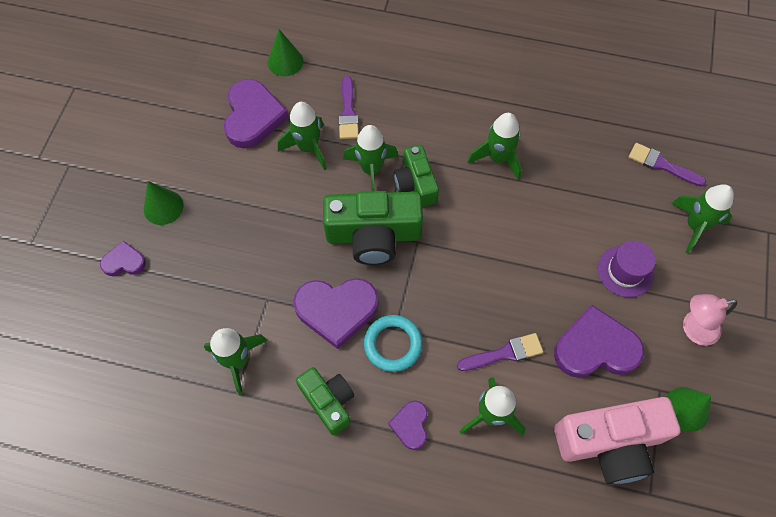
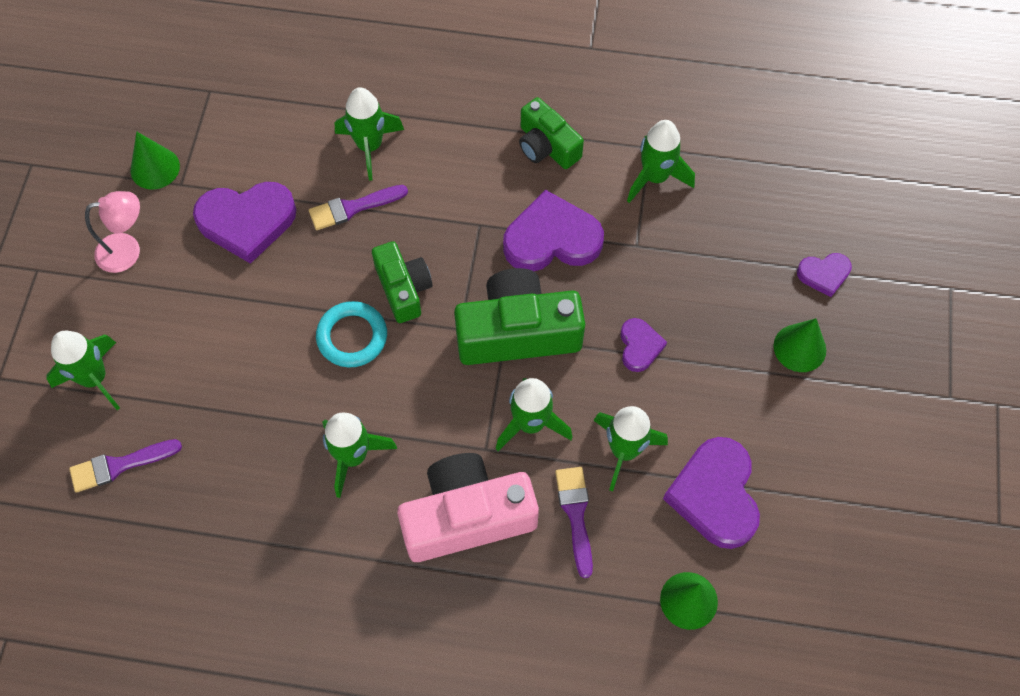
camera: 175 degrees right, 0 degrees up
turquoise ring [364,315,423,372] -> turquoise ring moved to [316,301,387,367]
purple heart [388,401,428,450] -> purple heart moved to [620,318,667,372]
green camera [394,145,439,207] -> green camera moved to [372,241,432,323]
pink camera [554,397,681,484] -> pink camera moved to [397,453,539,562]
purple hat [598,241,656,298] -> none
purple brush [629,143,706,186] -> purple brush turned 135 degrees clockwise [69,439,182,493]

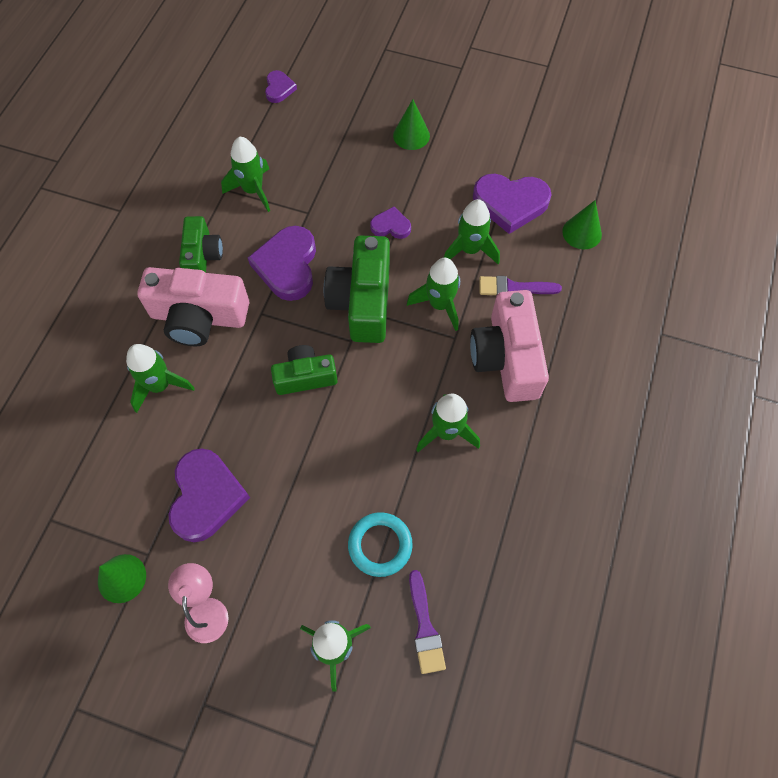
camera: 80 degrees left, 0 degrees up
purple brush [309,185,408,230] -> none
turquoise ring [316,301,387,367] -> turquoise ring moved to [348,512,413,577]
green camera [519,97,584,169] -> green camera turned 60 degrees counterclockwise [179,216,223,273]
purple heart [797,253,852,297] -> purple heart moved to [265,70,297,103]
none -> pink camera [138,267,250,346]

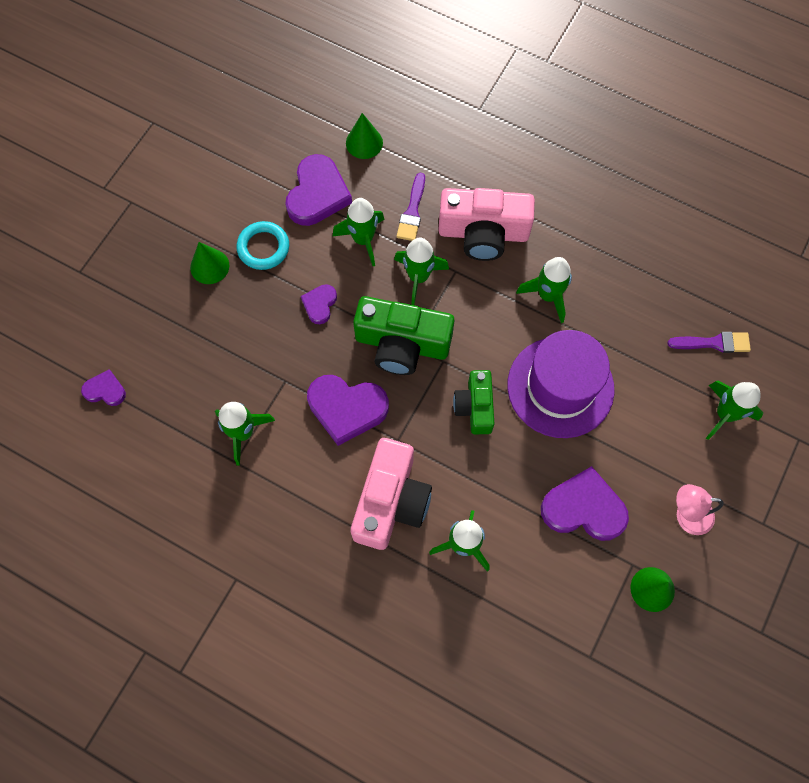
camera: 80 degrees left, 5 degrees up
green camera [179,216,223,273] -> none
turquoise ring [348,512,413,577] -> turquoise ring moved to [236,221,289,270]
none -> purple hat [507,330,614,438]

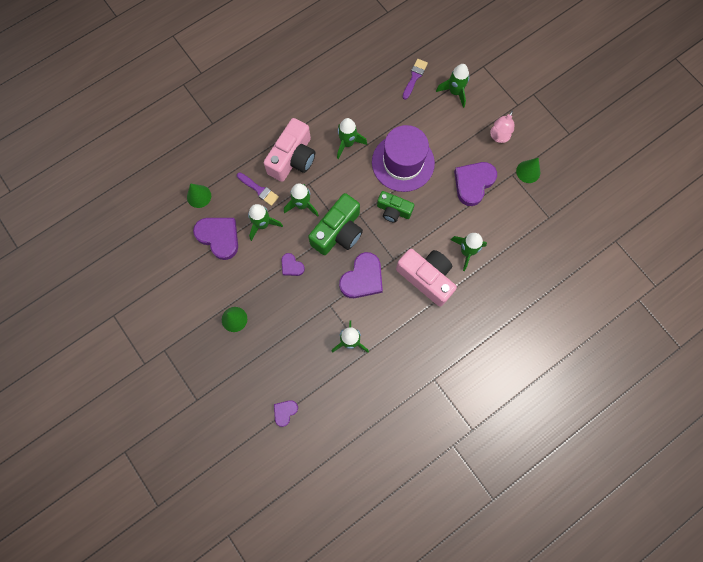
camera: 65 degrees left, 5 degrees up
turquoise ring [236,221,289,270] -> none

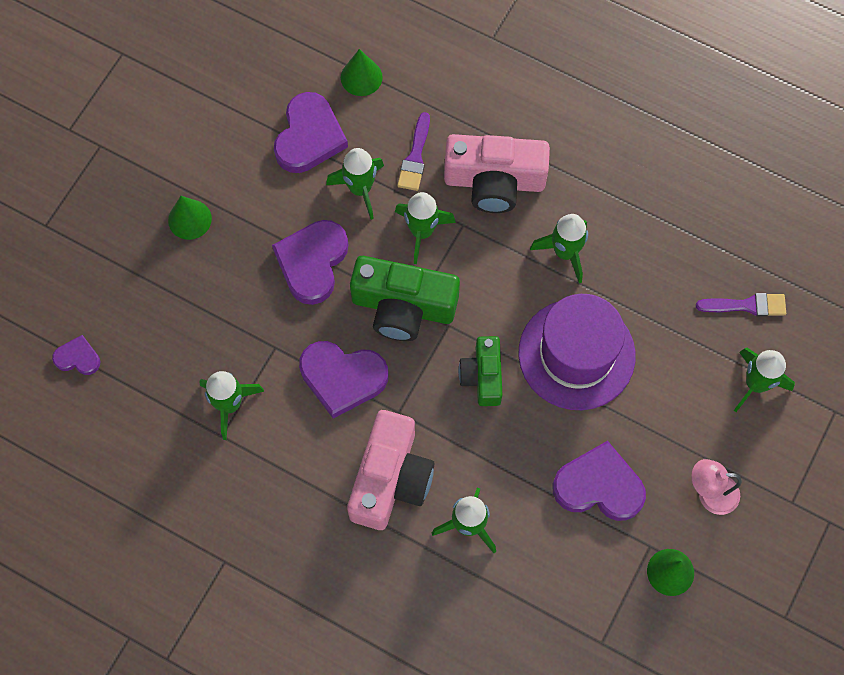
camera: 65 degrees right, 5 degrees down
purple heart [281,253,305,276] -> purple heart [272,220,348,305], size x1.90

